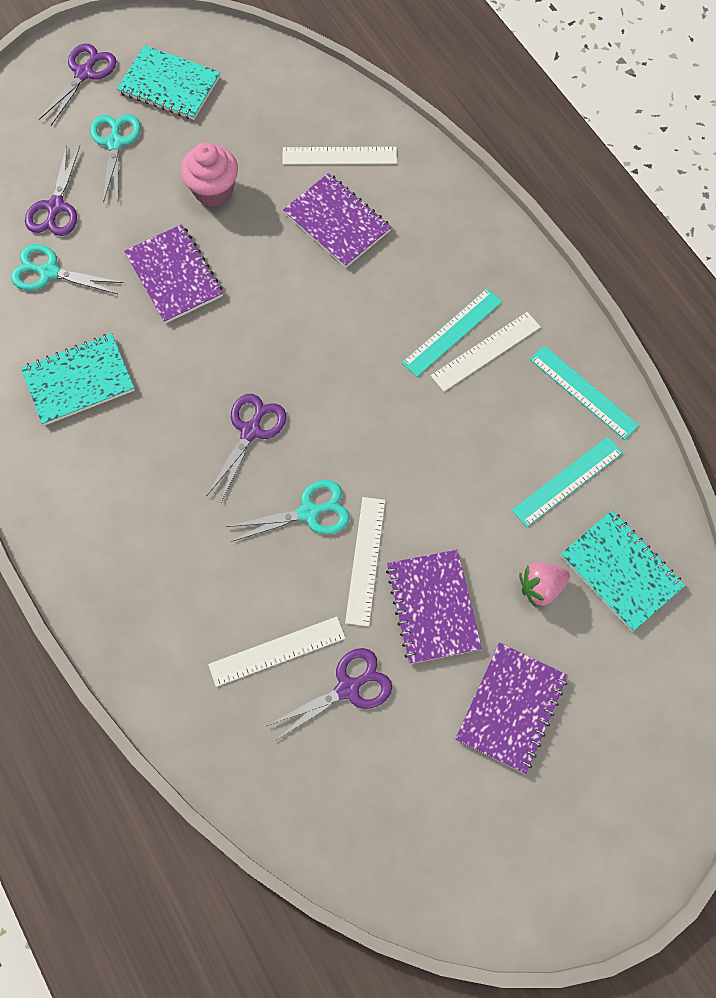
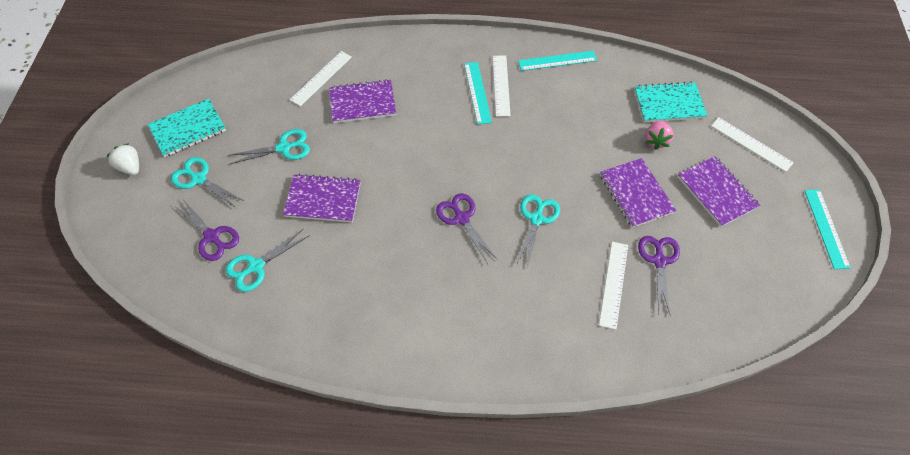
camera: 55 degrees left, 10 degrees down
turquoise notebook [21,333,135,426] -> none
purple scissors [39,44,116,125] -> white strawberry [106,143,139,175]
pink cupcake [180,142,238,206] -> turquoise scissors [228,129,310,164]
white ruler [345,497,385,627] -> white ruler moved to [711,117,794,172]
purple notebook [386,550,482,664] -> purple notebook turned 45 degrees clockwise [600,158,676,228]
turquoise ruler [512,437,623,527] -> turquoise ruler moved to [804,189,851,269]

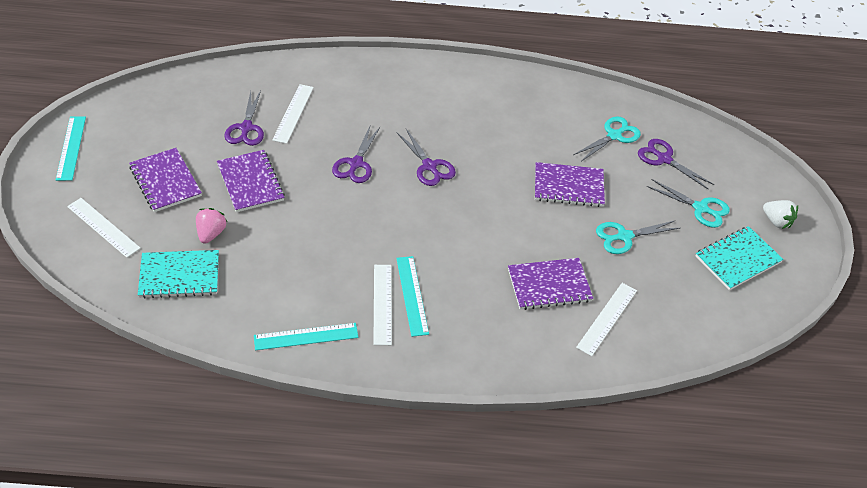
camera: 175 degrees right, 10 degrees down
turquoise scissors [516,194,560,268] -> purple scissors [332,126,380,183]

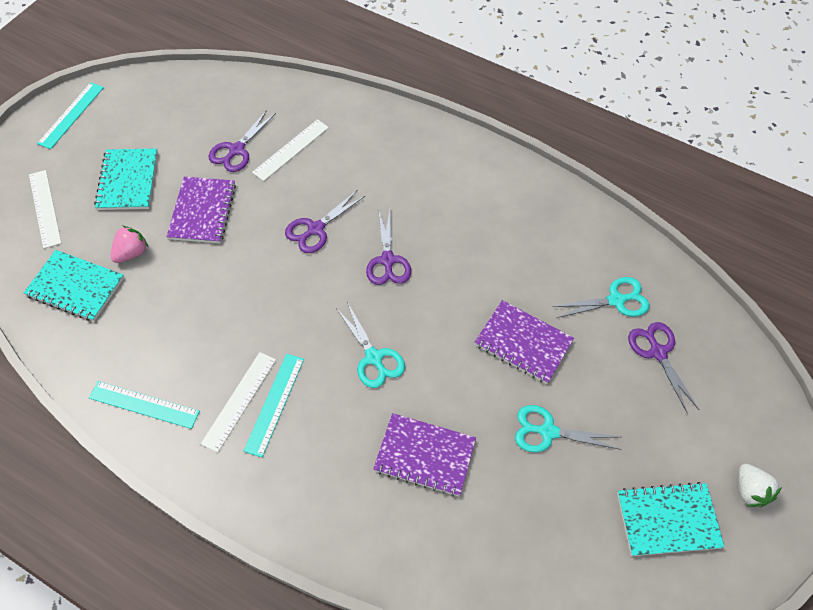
camera: 30 degrees right, 10 degrees up
purple notebook [129,148,202,212] -> turquoise notebook [94,148,158,210]
white ruler [576,283,637,356] -> none
turquoise scissors [647,179,730,228] -> turquoise scissors moved to [336,302,405,388]

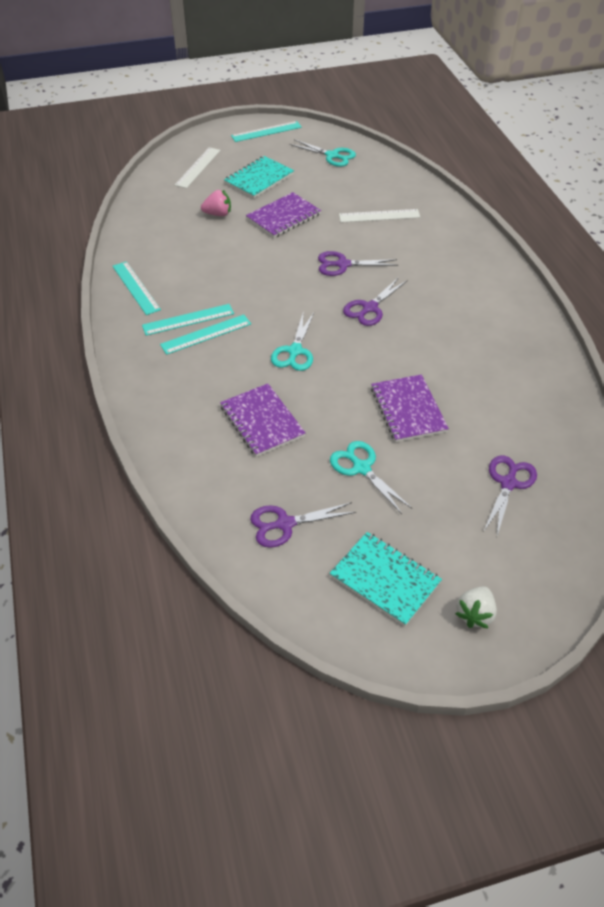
camera: 45 degrees right, 10 degrees down
turquoise notebook [24,250,124,321] -> none
white ruler [201,352,276,453] -> turquoise ruler [142,304,234,336]
purple scissors [208,110,276,172] -> purple scissors moved to [250,502,356,548]
turquoise scissors [552,277,649,318] -> turquoise scissors moved to [289,139,356,167]

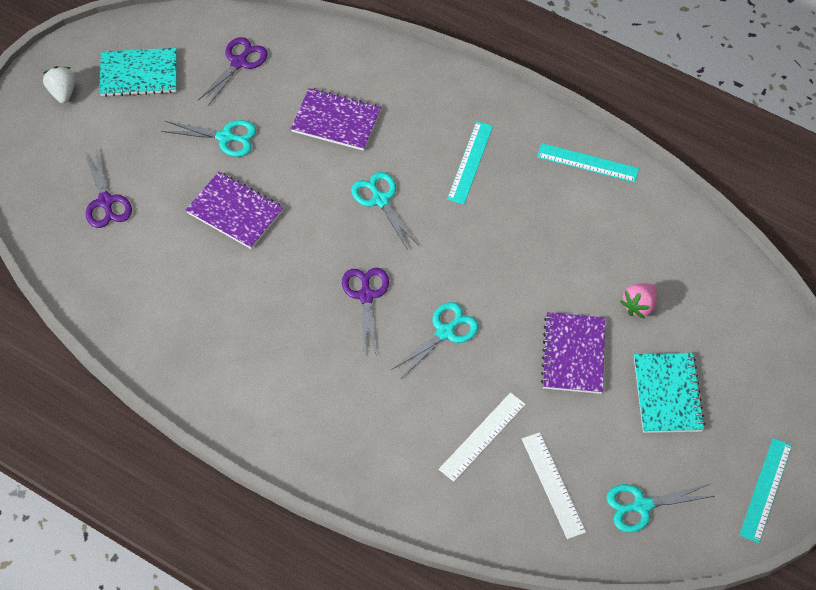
camera: 135 degrees right, 10 degrees up
turquoise ruler [142,304,234,336] -> none
white ruler [175,147,221,188] -> white ruler moved to [522,432,586,539]
purple scissors [318,251,398,276] -> turquoise scissors [391,302,479,378]

